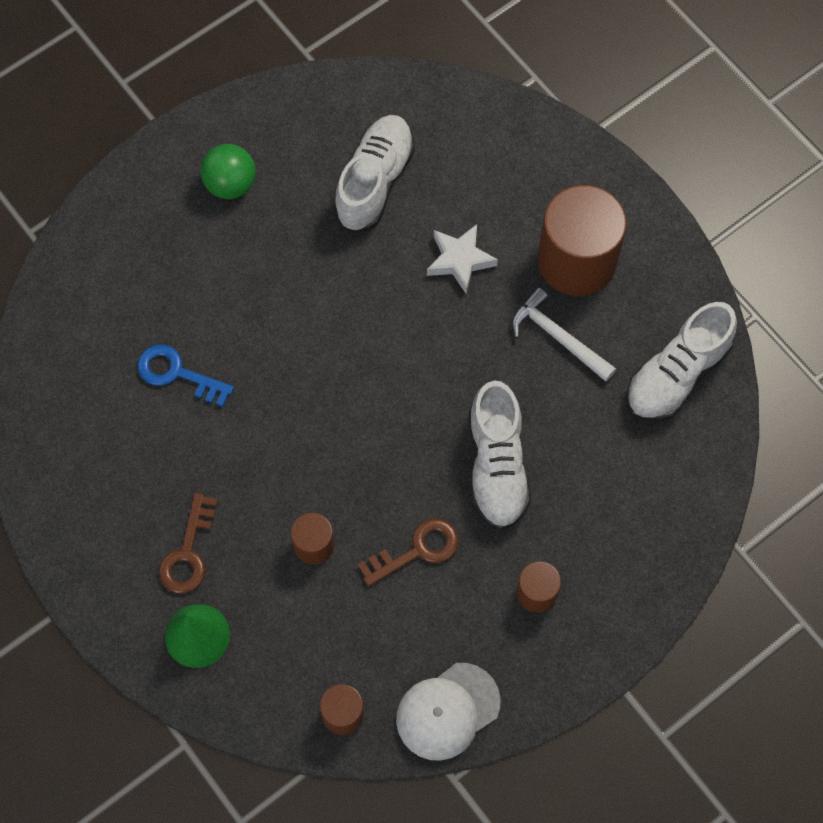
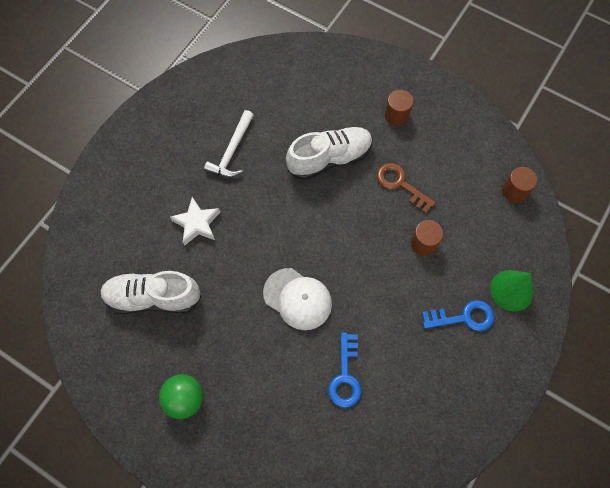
camera: 110 degrees left, 0 degrees up
brown key [159,493,218,594] -> blue key [422,300,494,331]
white cap [396,663,501,761] -> white cap moved to [263,268,332,330]
brown cylinder [538,185,627,296] -> none
white shoe [626,302,737,422] -> none

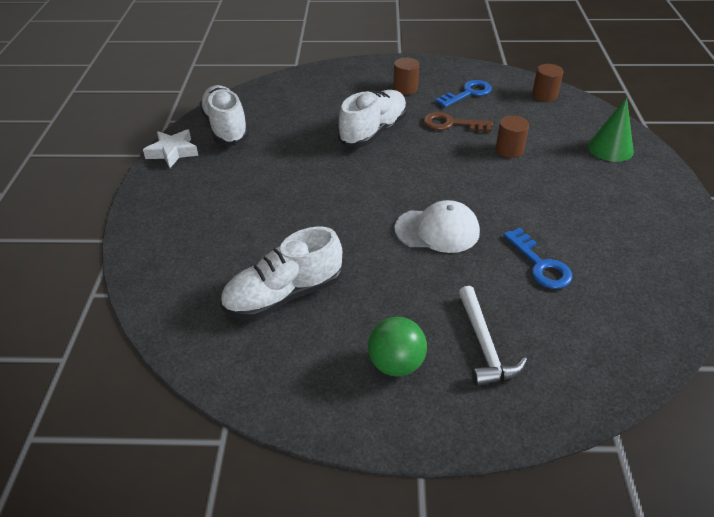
camera: 30 degrees left, 25 degrees down
white star [170,197,220,246] -> white star moved to [143,130,199,168]
white hammer [204,110,254,178] -> white hammer moved to [459,286,527,386]
blue key [422,300,494,331] -> blue key moved to [435,80,492,107]
none -> white shoe [199,85,249,145]

